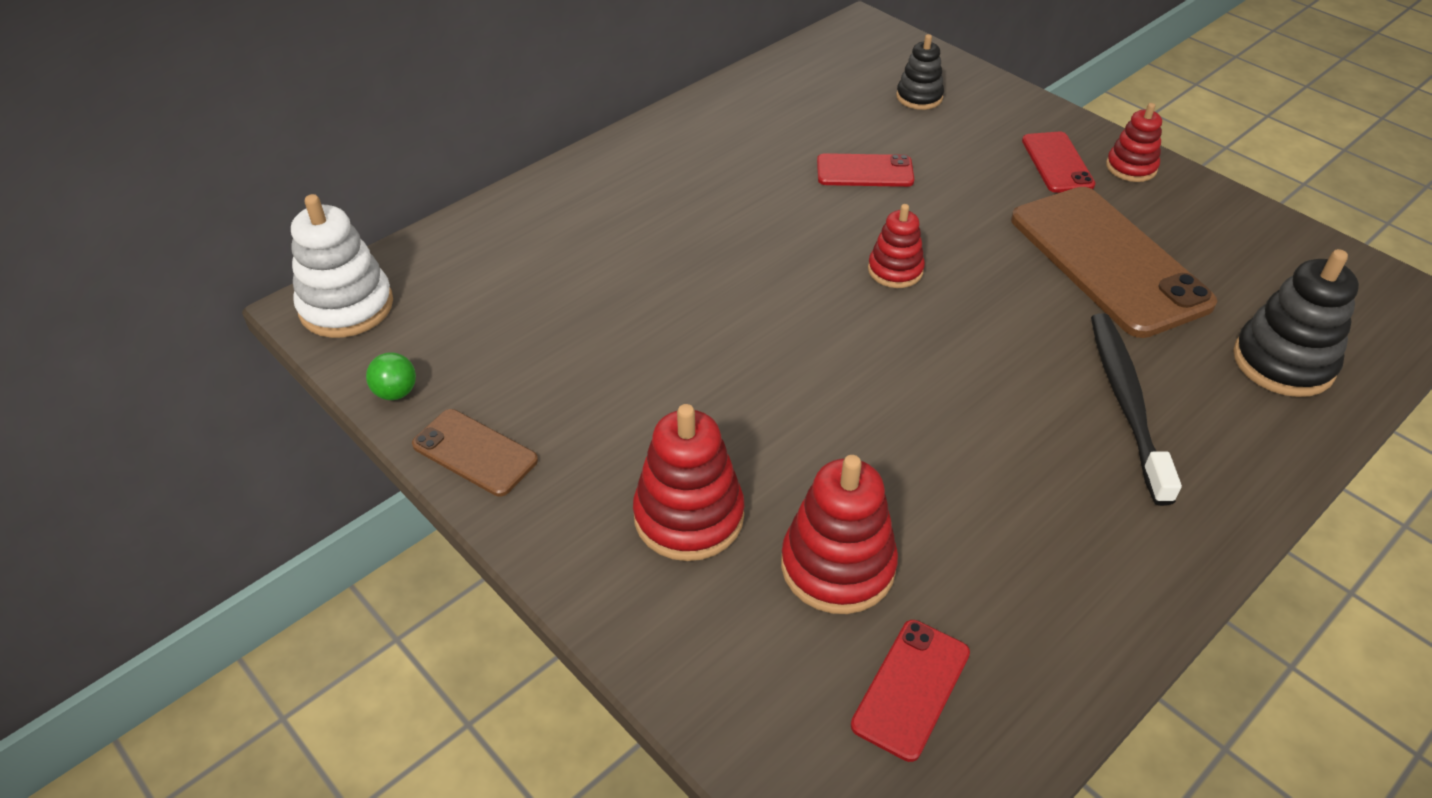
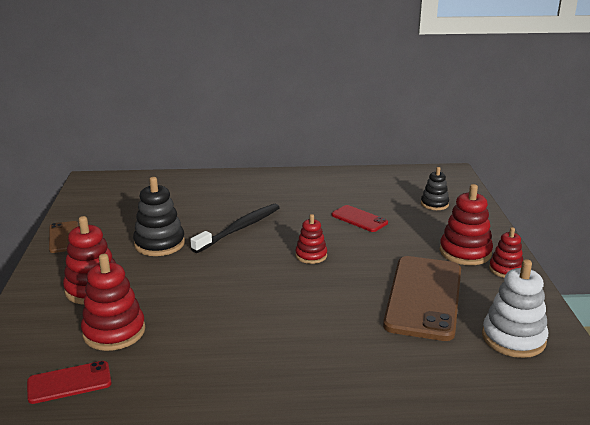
camera: 40 degrees right, 20 degrees down
white stacking toy [291,194,393,338] -> white stacking toy moved to [482,259,548,358]
green ball [366,352,416,400] -> none
red phone [1022,132,1096,193] -> red stacking toy [440,184,493,265]
black toothbrush [1091,313,1182,506] -> black toothbrush moved to [190,204,280,253]
black stacking toy [1233,249,1359,397] -> black stacking toy moved to [133,177,185,256]

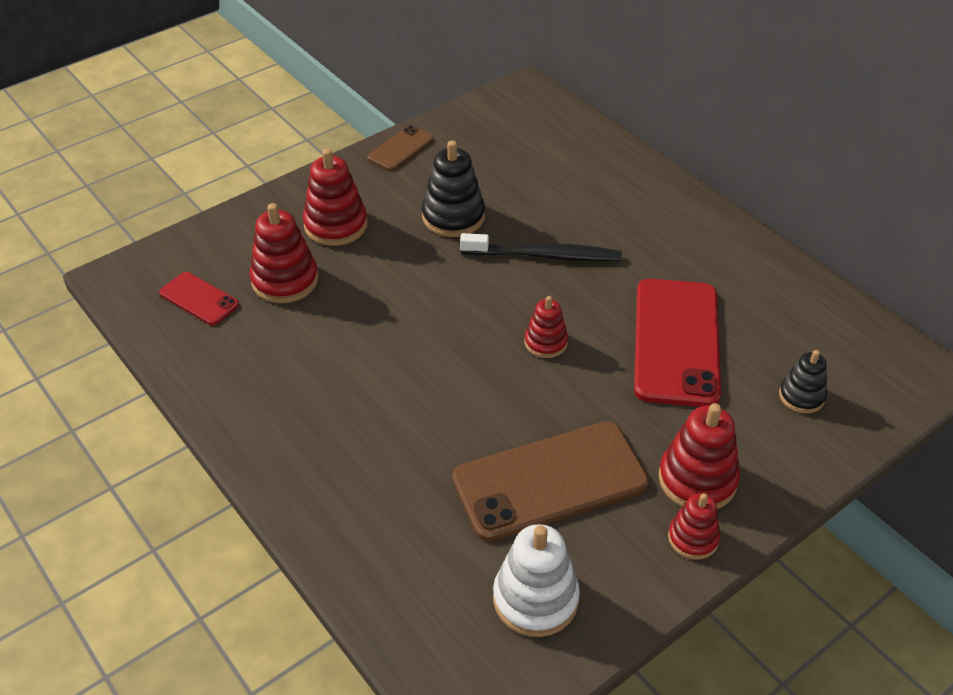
camera: 55 degrees right, 20 degrees up
red phone [331,205,388,232] -> red phone [634,279,721,407], size x2.00

